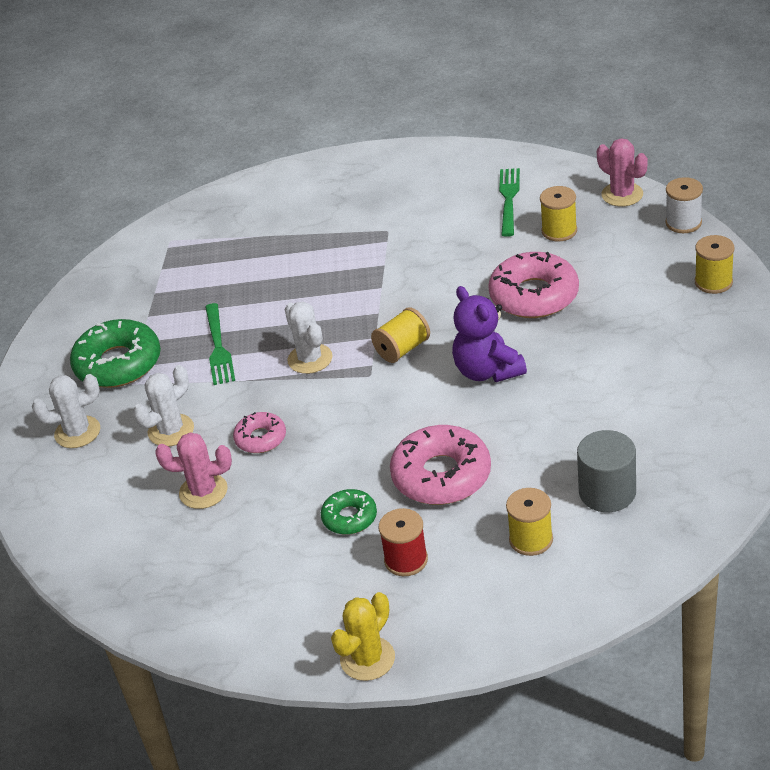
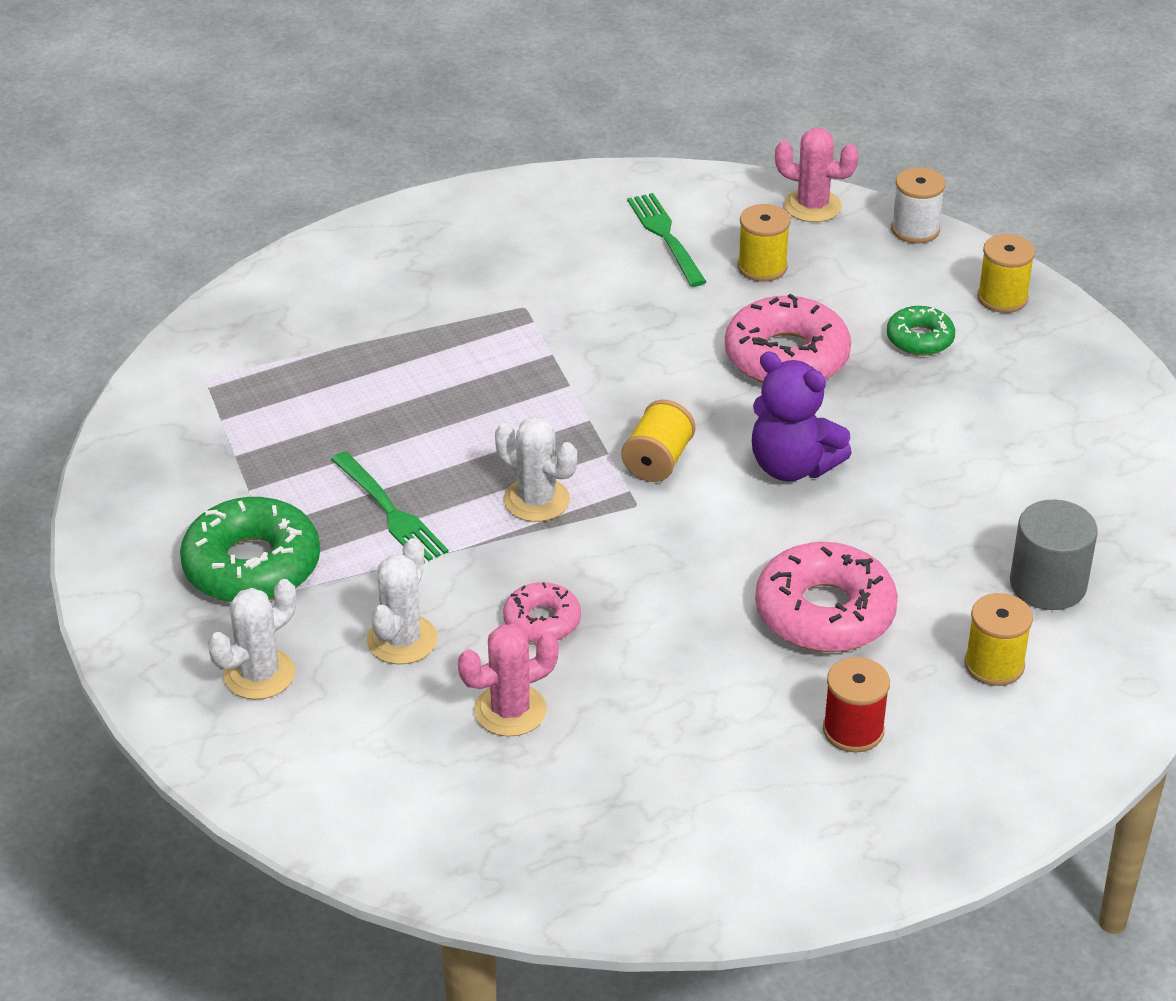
camera: 30 degrees left, 0 degrees up
green donut [321,489,377,535] -> green donut moved to [887,306,955,356]
yellow cactus [331,592,395,681] -> none

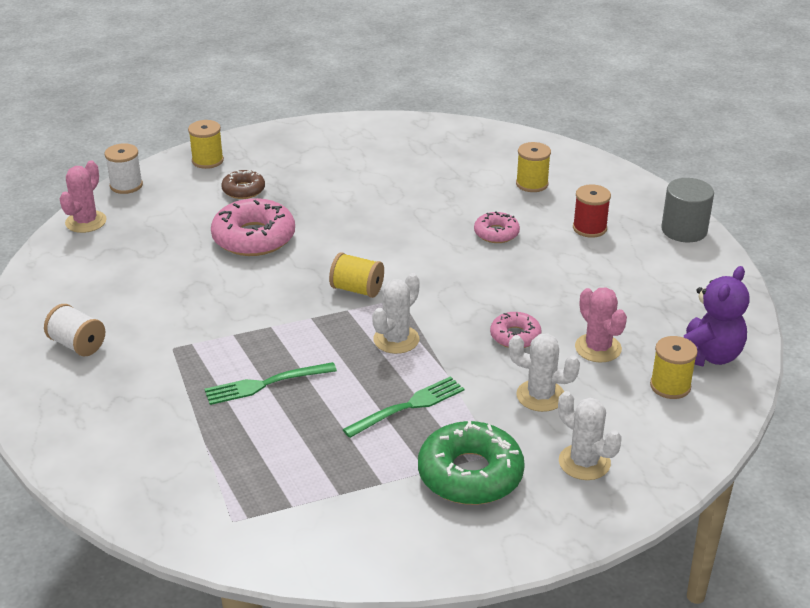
camera: 90 degrees left, 5 degrees down
green fork [627,193,706,287] -> green fork moved to [205,362,337,405]
yellow spool [738,204,790,282] -> yellow spool moved to [650,336,698,399]
purple teddy bear [752,352,852,482] -> purple teddy bear moved to [684,266,749,367]
pink donut [755,542,898,652] -> pink donut [474,211,520,243], size x0.55
green donut [887,306,955,356] -> brown donut [221,170,265,199]
grey cylinder [1010,500,1098,610] -> grey cylinder moved to [661,178,714,242]
none -> white spool [44,304,105,356]

